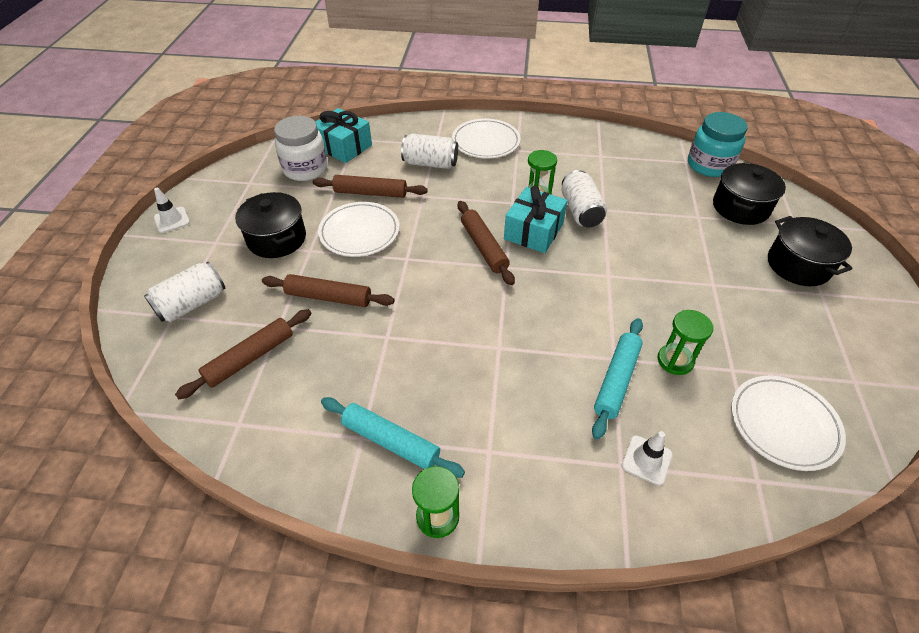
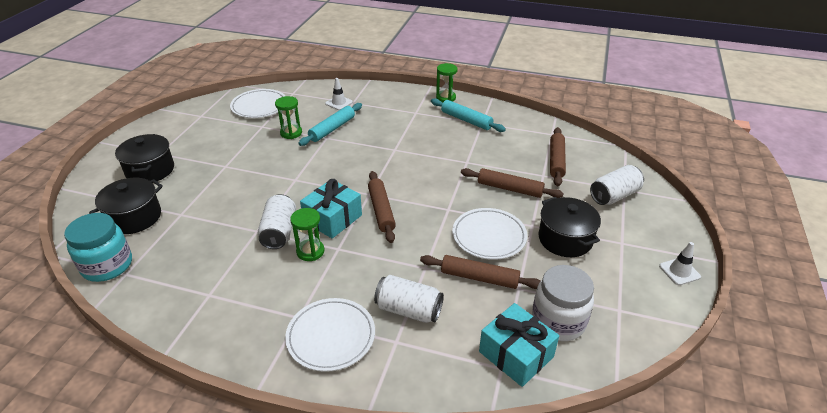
camera: 170 degrees left, 10 degrees down
brown rolling pin [175,309,311,399] -> brown rolling pin turned 45 degrees counterclockwise [550,127,566,186]

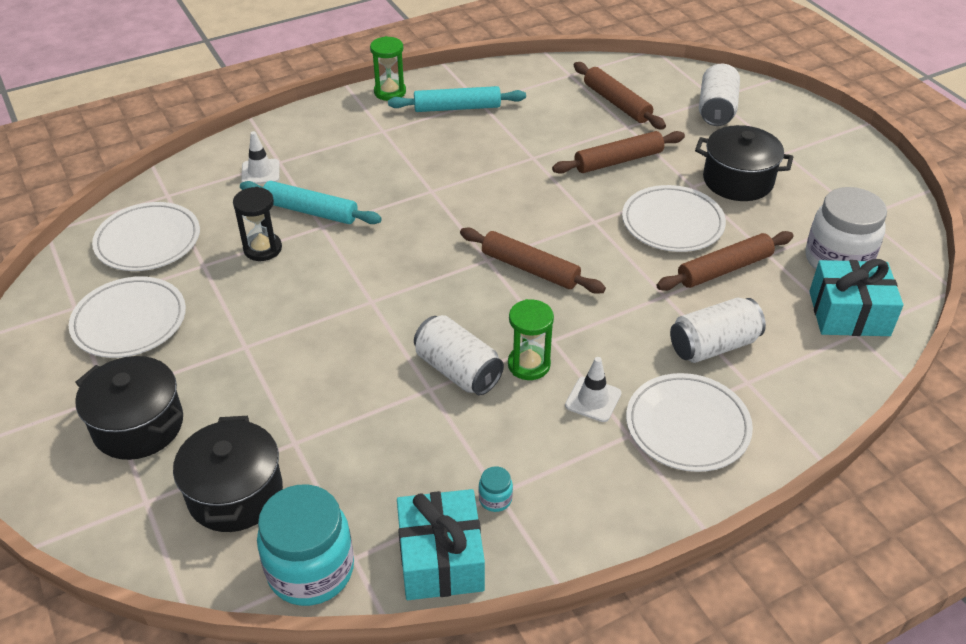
camera: 45 degrees left, 5 degrees up
green hourglass [275,96,302,139] -> black hourglass [233,187,282,261]
turquoise rolling pin [298,103,362,146] -> turquoise rolling pin turned 60 degrees counterclockwise [240,181,382,224]
turquoise gift [300,179,362,238] -> turquoise gift moved to [397,489,485,600]
white traffic cone [659,242,701,285] -> white traffic cone moved to [565,357,622,422]
none -> white plate [68,276,186,358]
none -> turquoise jar [479,466,513,512]

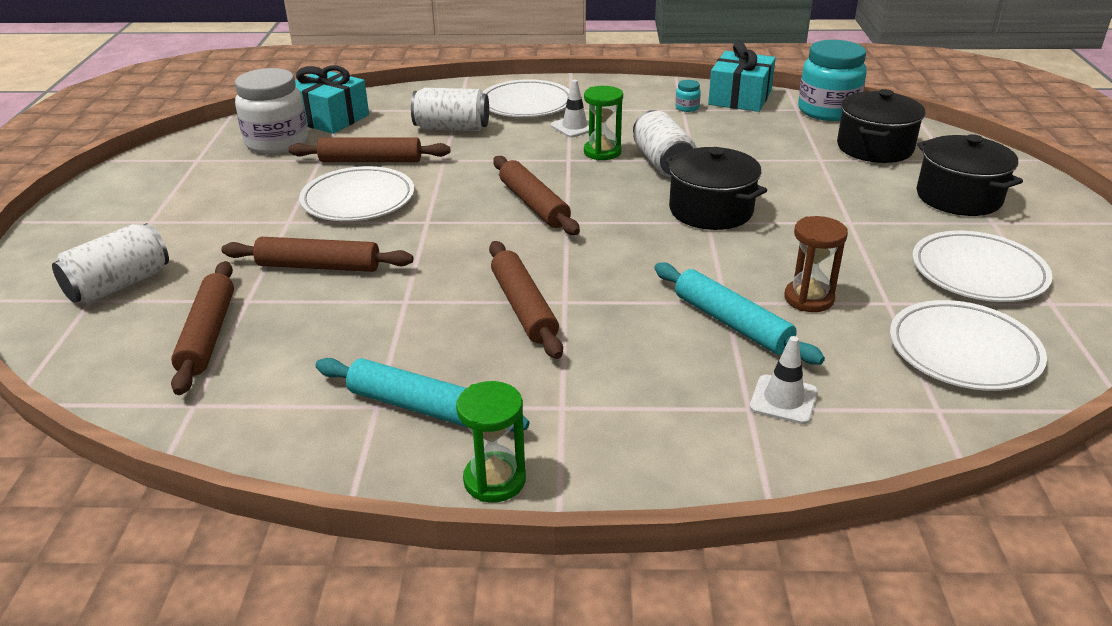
camera: 150 degrees left, 10 degrees down
black hourglass [233,187,282,261] -> brown hourglass [784,216,848,312]
black pot [695,125,793,201] -> black pot moved to [665,147,767,230]
none -> brown rolling pin [489,241,563,359]

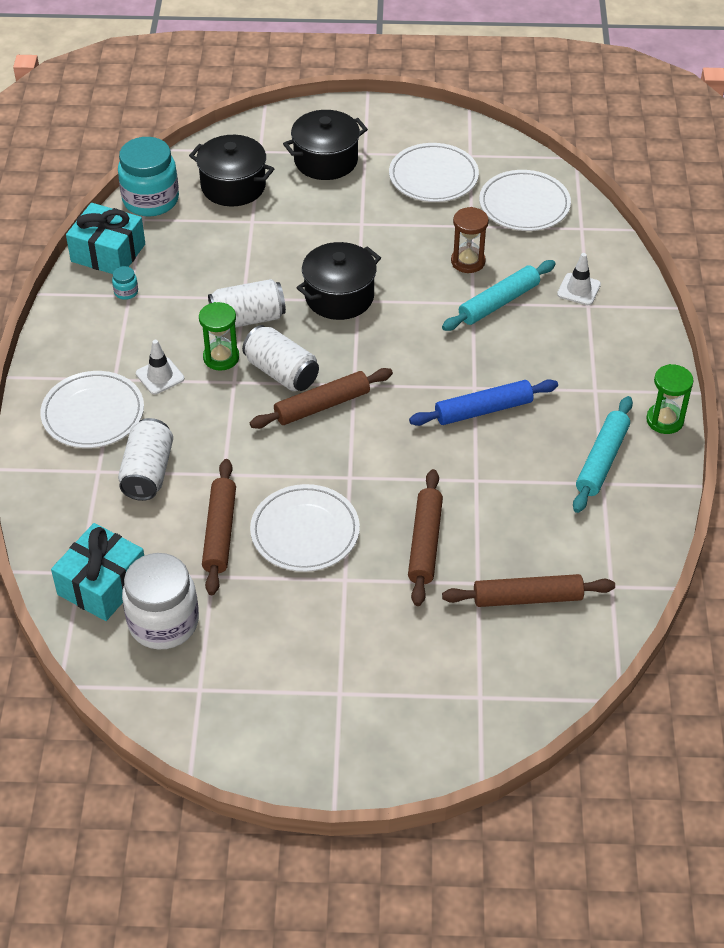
camera: 90 degrees left, 15 degrees up
white can [52,223,169,304] -> white can moved to [242,325,319,391]
brown rolling pin [489,241,563,359] -> blue rolling pin [409,379,558,426]

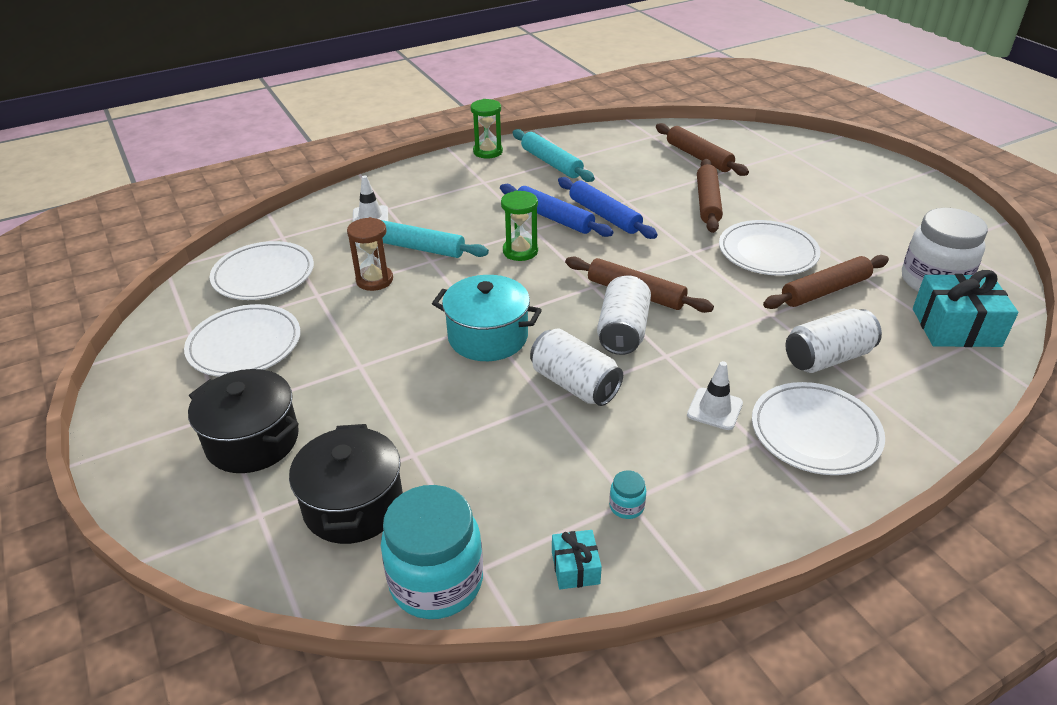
camera: 120 degrees left, 10 degrees down
turquoise gift [66,203,145,274] -> turquoise gift [552,530,602,589], size x0.50
green hourglass [199,302,239,371] -> green hourglass moved to [501,191,538,261]
black pot [297,242,381,320] -> turquoise pot [432,275,542,361]
brown rolling pin [408,469,443,606] -> brown rolling pin turned 60 degrees counterclockwise [697,159,723,233]
turquoise rolling pin [573,396,633,513] -> turquoise rolling pin turned 60 degrees clockwise [513,129,595,182]
none -> blue rolling pin [558,177,658,239]

